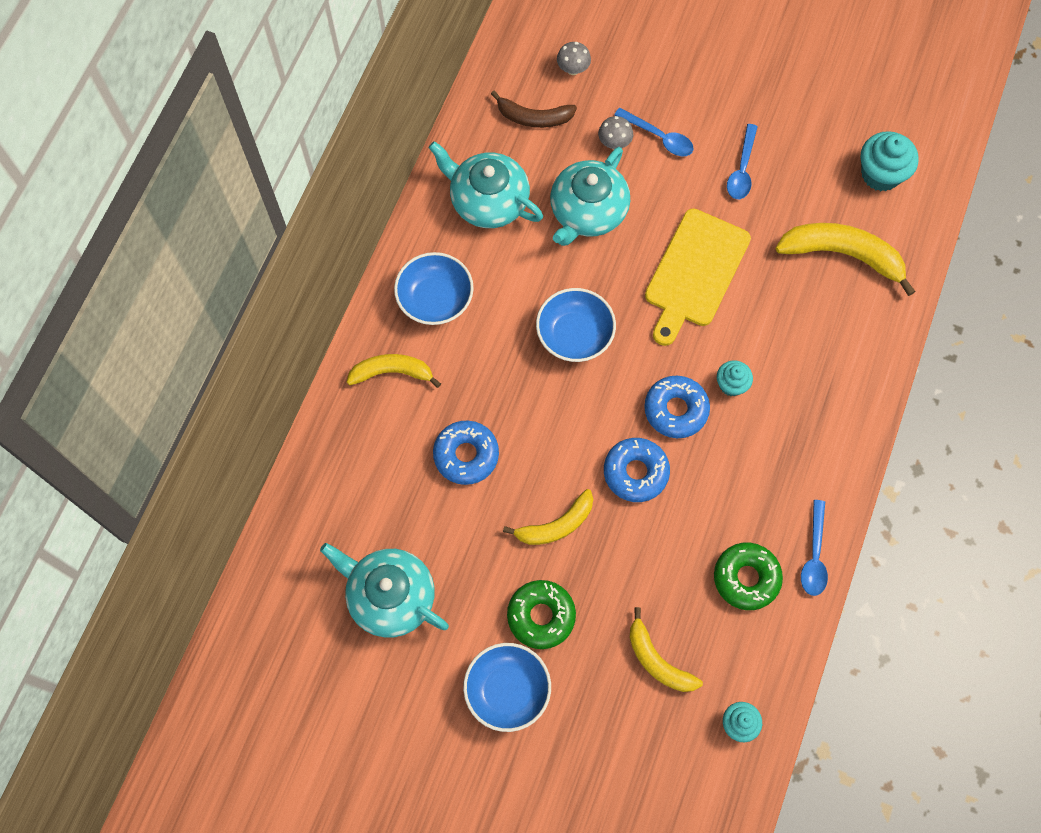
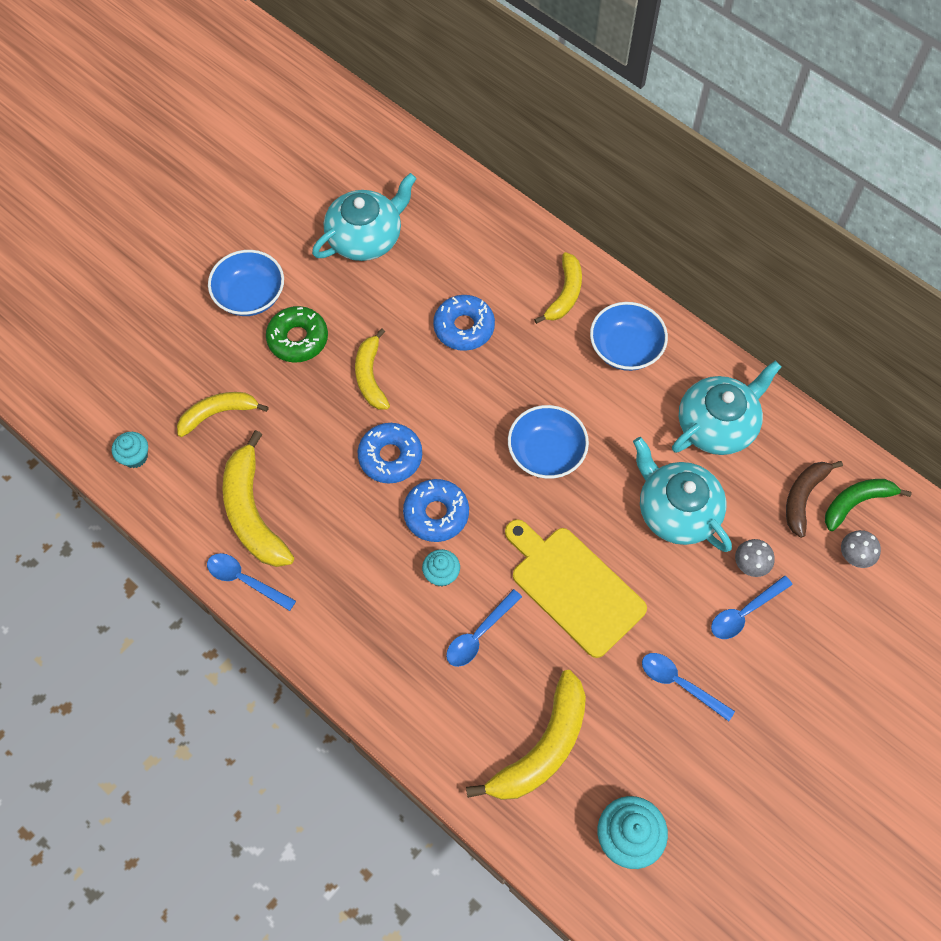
camera: 110 degrees right, 5 degrees down
green donut [714,543,783,610] -> yellow banana [222,430,294,567]
none -> blue spoon [446,589,522,667]
none -> green banana [825,479,912,531]

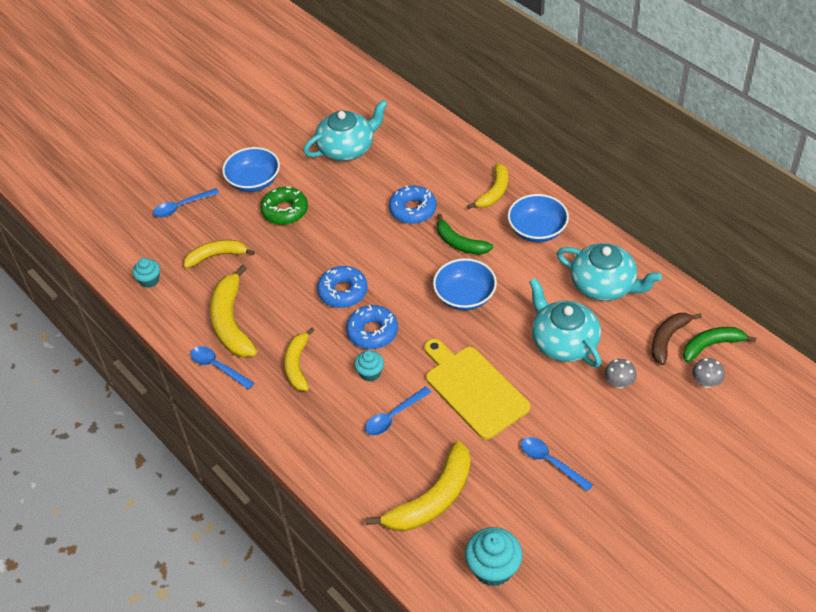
camera: 10 degrees right, 15 degrees down
yellow banana [355,328,390,409] -> yellow banana moved to [284,328,315,391]
turquoise teapot [672,361,782,455] -> turquoise teapot turned 60 degrees clockwise [557,243,662,301]
blue spoon [711,575,793,639] -> blue spoon moved to [153,188,219,217]
none -> green banana [437,213,493,255]

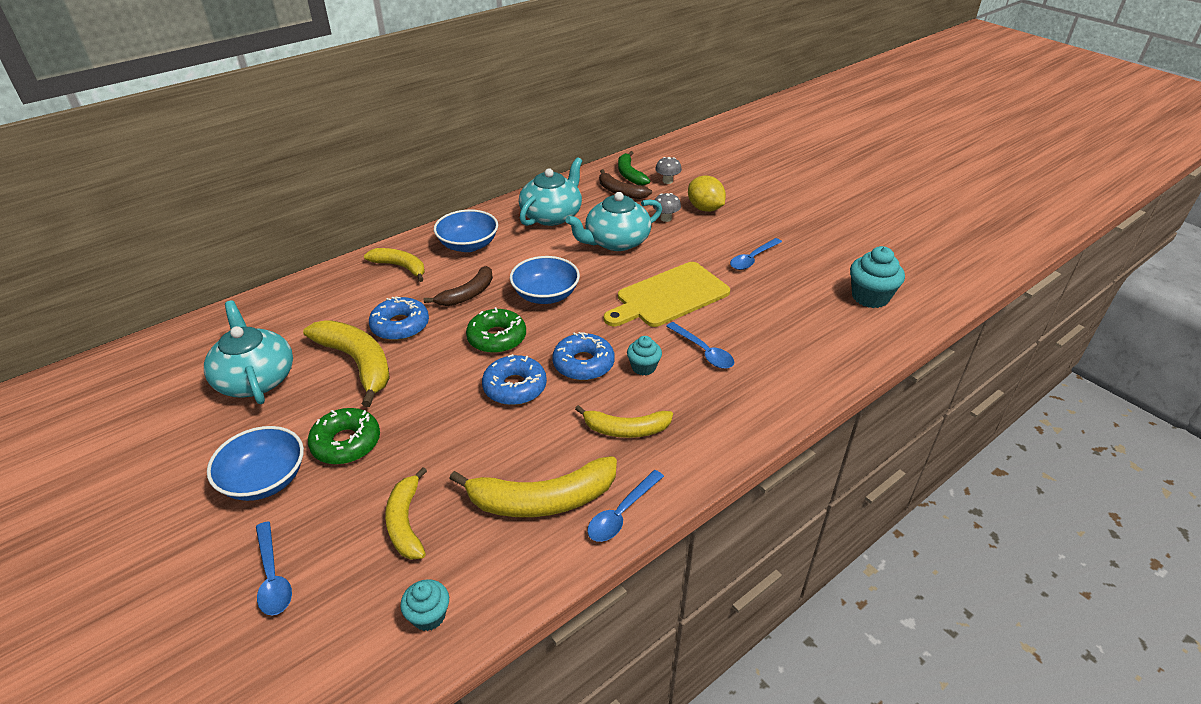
camera: 90 degrees left, 10 degrees down
yellow banana [366,441,471,531] -> yellow banana moved to [303,320,390,407]
green banana [437,213,493,255] -> brown banana [424,266,493,306]
none -> green donut [466,307,526,353]
none -> yellow lemon [688,175,726,212]

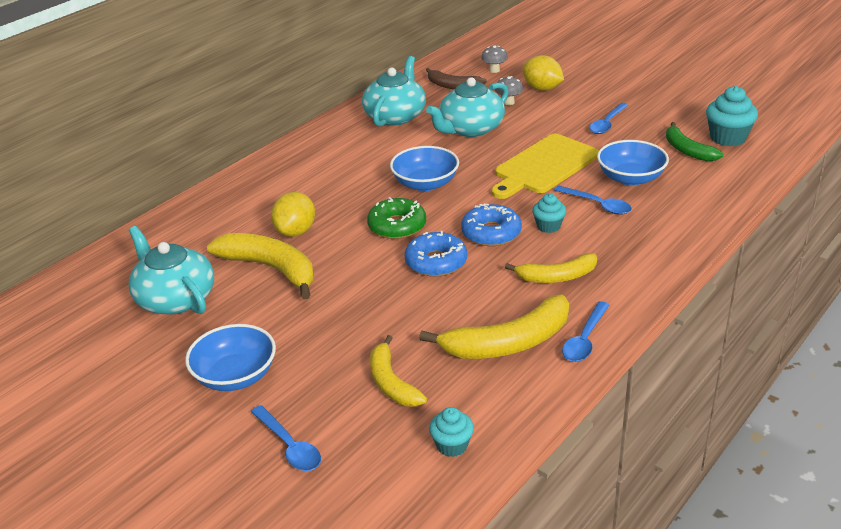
camera: 10 degrees left, 5 degrees down
green donut [308,408,380,464] -> none
yellow banana [364,248,425,282] -> none
blue donut [369,297,429,340] -> yellow lemon [271,192,315,237]
brown banana [424,266,493,306] -> none
blue bowl [434,209,498,252] -> blue bowl moved to [597,140,669,186]
green banana [618,151,650,186] -> green banana moved to [666,122,724,161]

